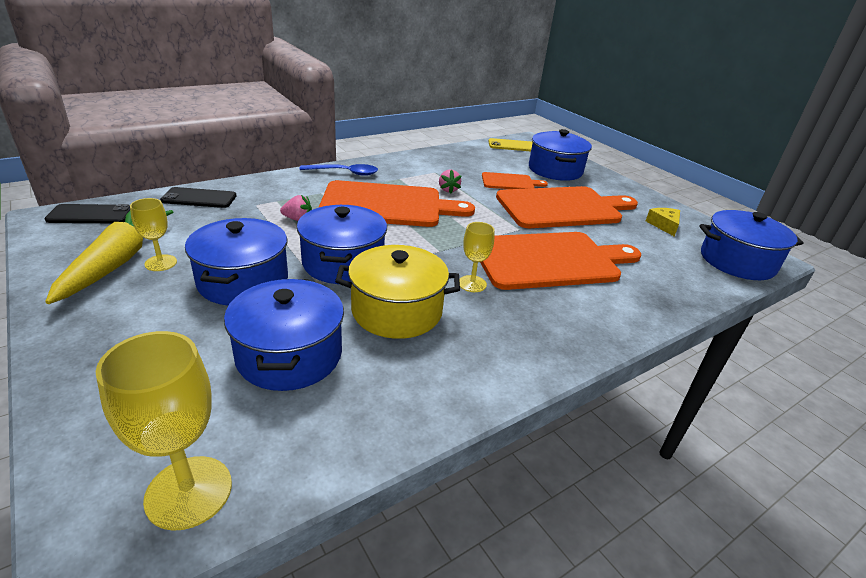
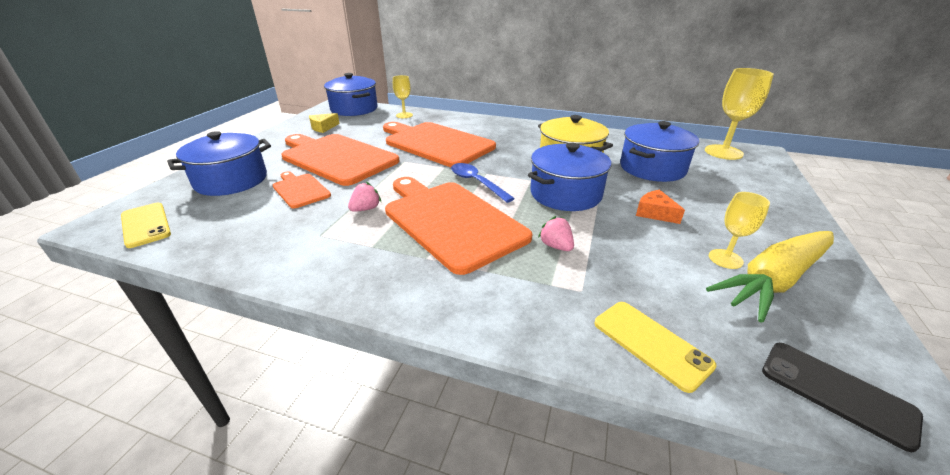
camera: 125 degrees left, 0 degrees up
black phone [160,187,236,208] -> yellow phone [594,302,717,393]
blue pot [185,218,288,306] -> orange cheese [636,190,685,224]
blue spoon [299,164,378,176] -> blue spoon moved to [451,163,515,203]
yellow goblet [459,222,495,292] -> yellow goblet moved to [393,75,413,118]

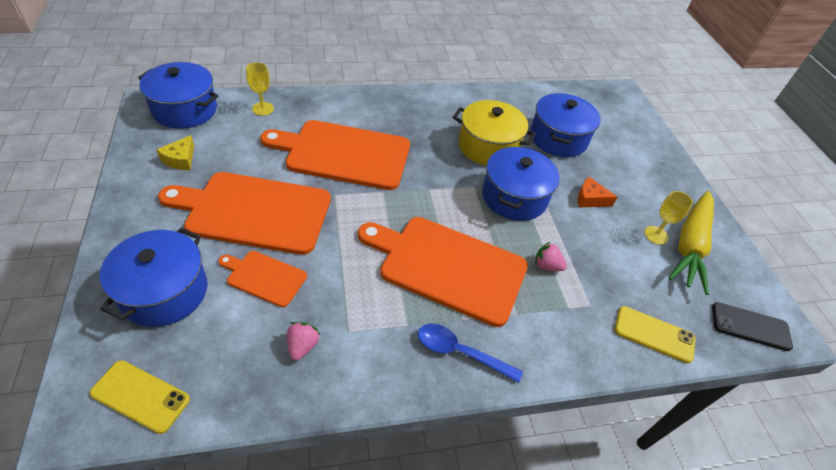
camera: 35 degrees left, 15 degrees up
pink strawberry [348,182,382,212] -> pink strawberry moved to [287,322,320,361]
blue spoon [451,163,515,203] -> blue spoon moved to [418,324,523,383]
yellow goblet [705,68,774,160] -> none

